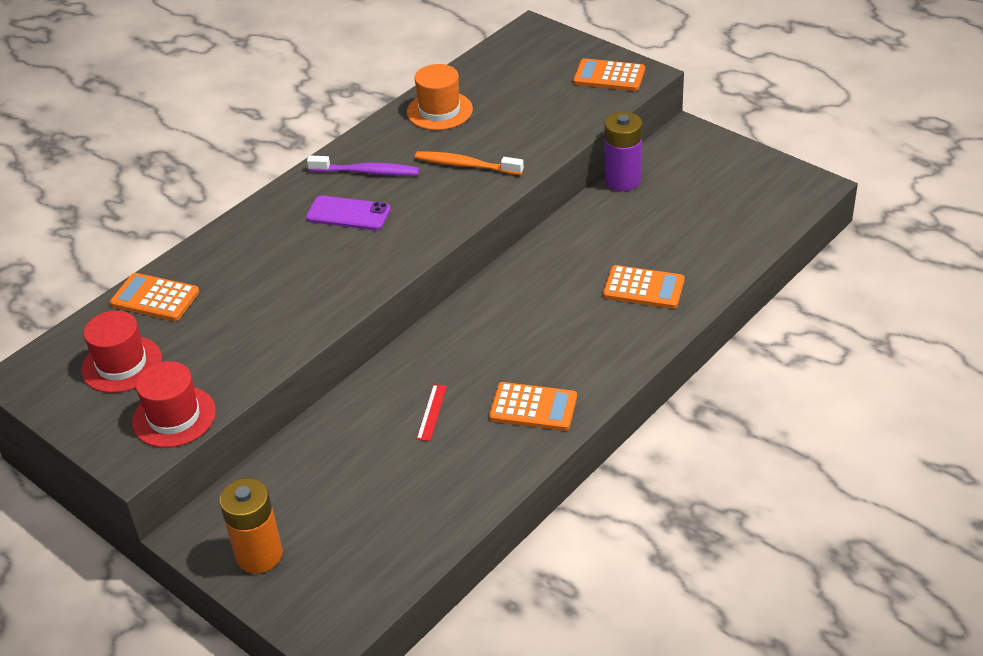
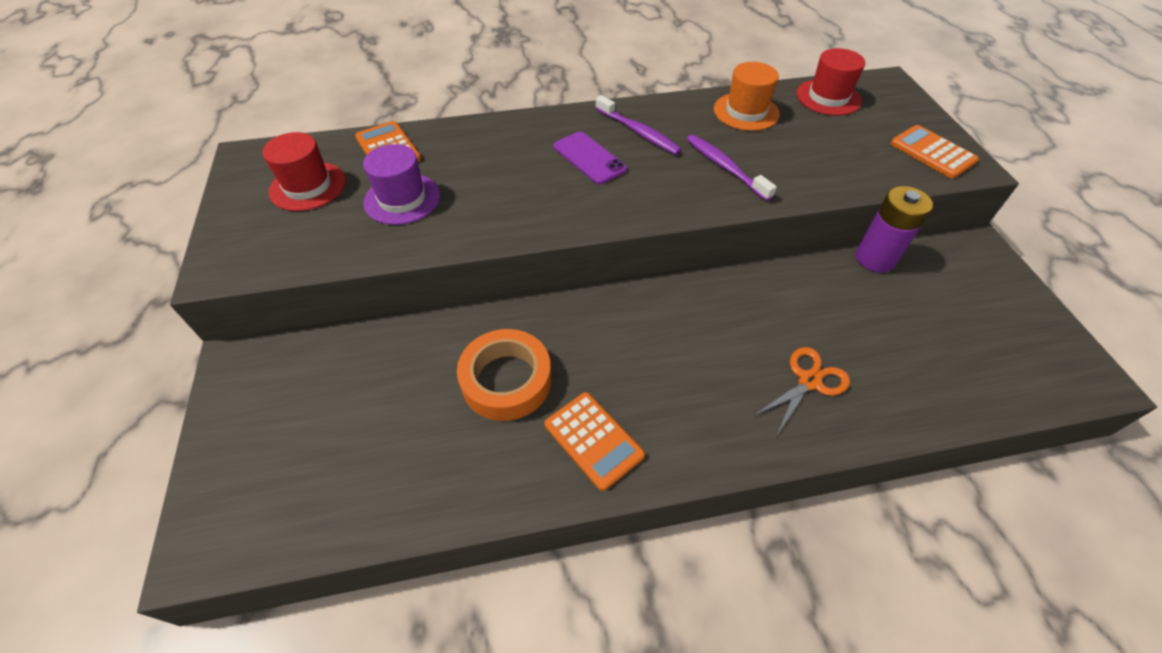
camera: 35 degrees right, 10 degrees up
red hat [132,361,216,448] -> red hat moved to [796,48,865,116]
orange battery [219,478,283,573] -> none
orange toothbrush [415,151,524,175] -> purple toothbrush [687,134,777,201]
red ruler [417,384,447,441] -> orange tape [457,329,551,421]
orange calculator [603,265,685,309] -> orange scissors [753,347,850,435]
none -> purple hat [363,144,440,225]

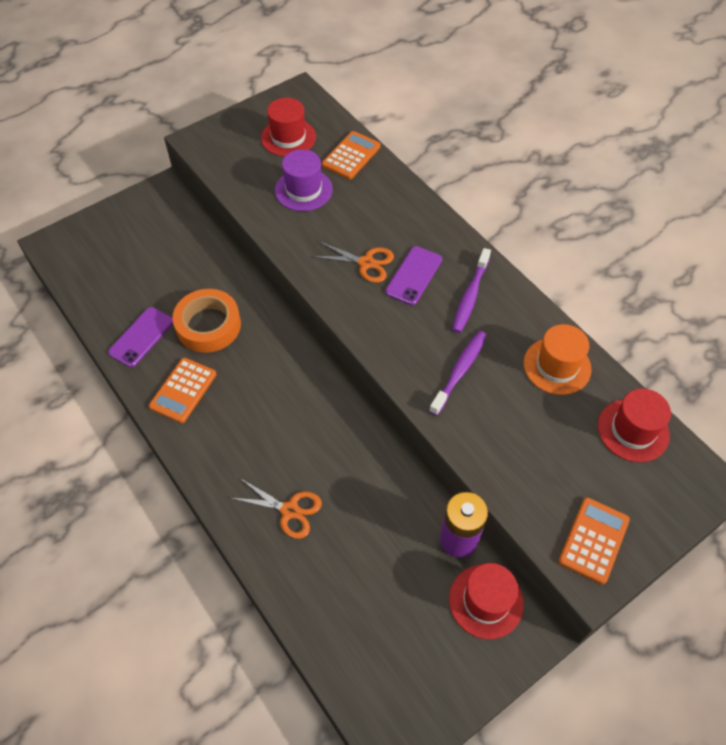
camera: 65 degrees right, 5 degrees up
none -> purple phone [108,307,173,367]
none -> orange scissors [312,241,394,283]
none -> red hat [449,563,524,639]

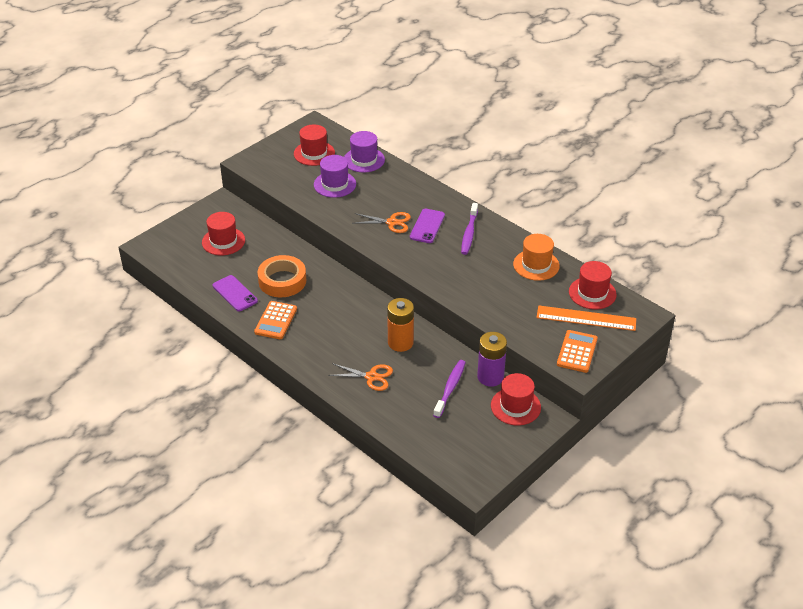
camera: 10 degrees left, 15 degrees down
purple phone [108,307,173,367] -> purple phone turned 60 degrees counterclockwise [213,275,258,311]
orange calculator [322,131,381,179] -> purple hat [344,131,385,172]
purple toothbrush [429,331,487,416] -> purple toothbrush moved to [433,360,466,418]
none -> red hat [202,212,245,256]
none -> orange battery [387,298,414,352]
none -> orange ruler [537,306,636,331]

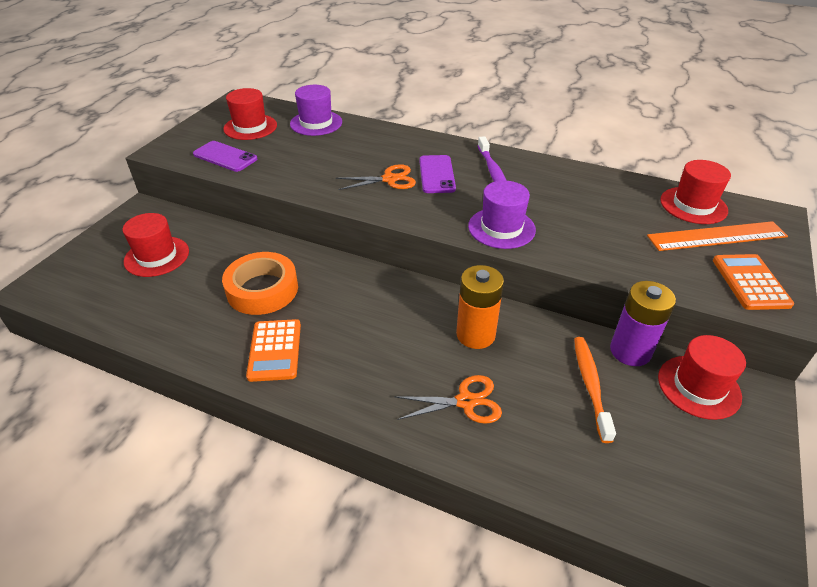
camera: 20 degrees left, 0 degrees up
purple phone [213,275,258,311] -> purple phone moved to [193,141,257,172]
purple hat [314,155,356,198] -> purple hat moved to [468,180,536,249]
purple toothbrush [433,360,466,418] -> orange toothbrush [574,337,616,443]
orange hat [513,234,560,281] -> none

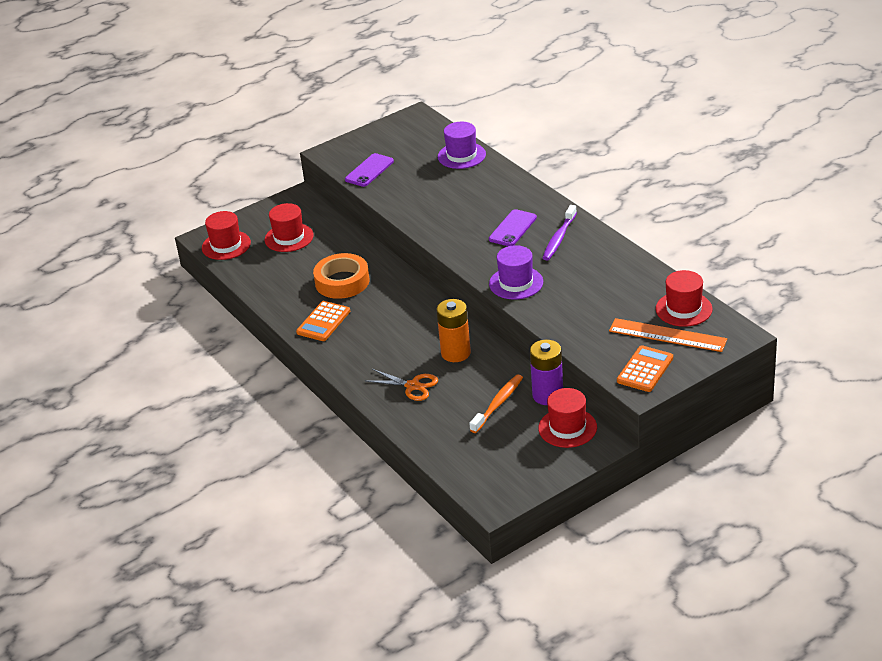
camera: 35 degrees right, 5 degrees down
purple phone [193,141,257,172] -> purple phone turned 60 degrees clockwise [345,153,394,187]
red hat [223,88,277,140] -> red hat moved to [202,211,251,260]
orange scissors [336,164,416,190] -> none

